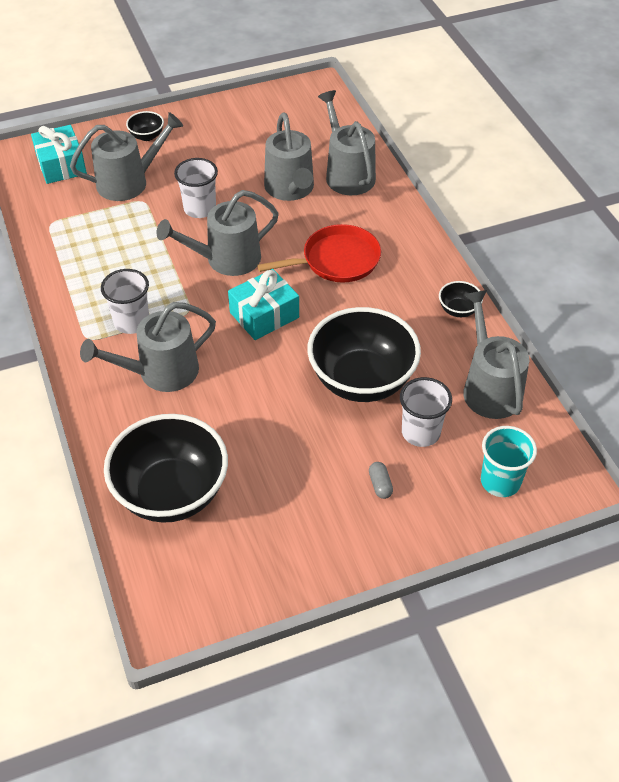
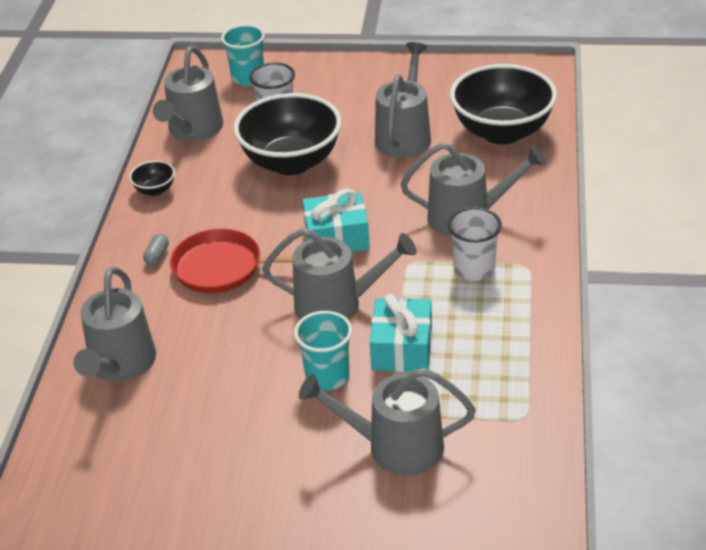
camera: 150 degrees left, 10 degrees down
turquoise gift [31,125,87,184] -> turquoise gift moved to [370,294,432,372]
black bowl [126,111,164,141] -> none
white cup [174,158,218,218] -> turquoise cup [294,311,352,390]
grey watering can [264,112,314,201] -> grey watering can moved to [375,42,431,158]
grey capsule [369,462,393,499] -> grey capsule moved to [143,234,169,265]

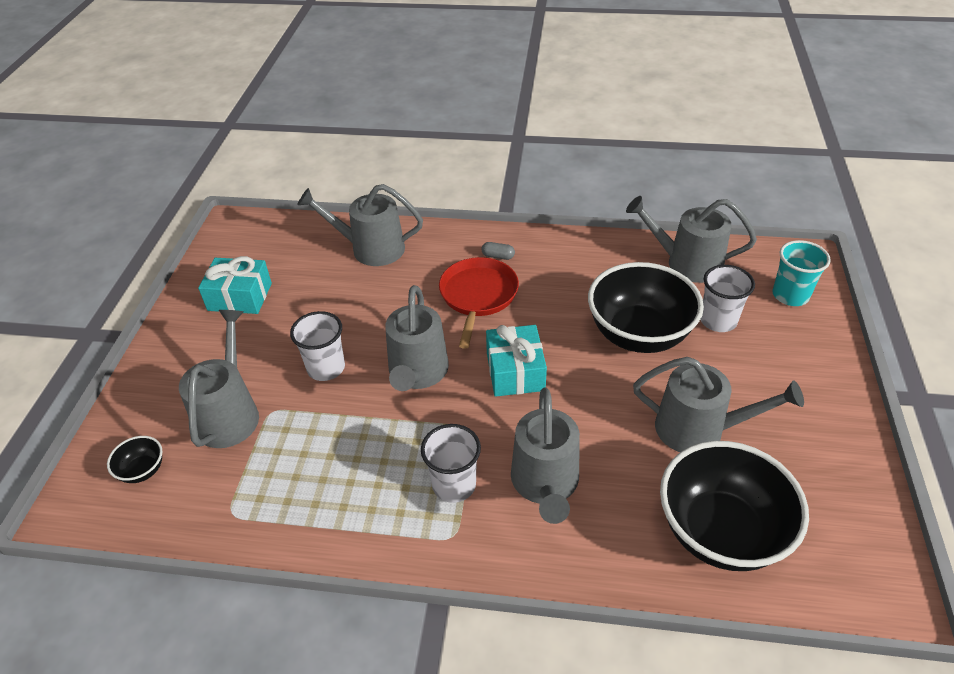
camera: 90 degrees right, 5 degrees up
black bowl [129,160,175,196] -> black bowl moved to [107,436,163,483]
turquoise cup [294,311,352,390] -> white cup [290,311,345,381]
turquoise gift [370,294,432,372] -> turquoise gift moved to [198,256,272,314]

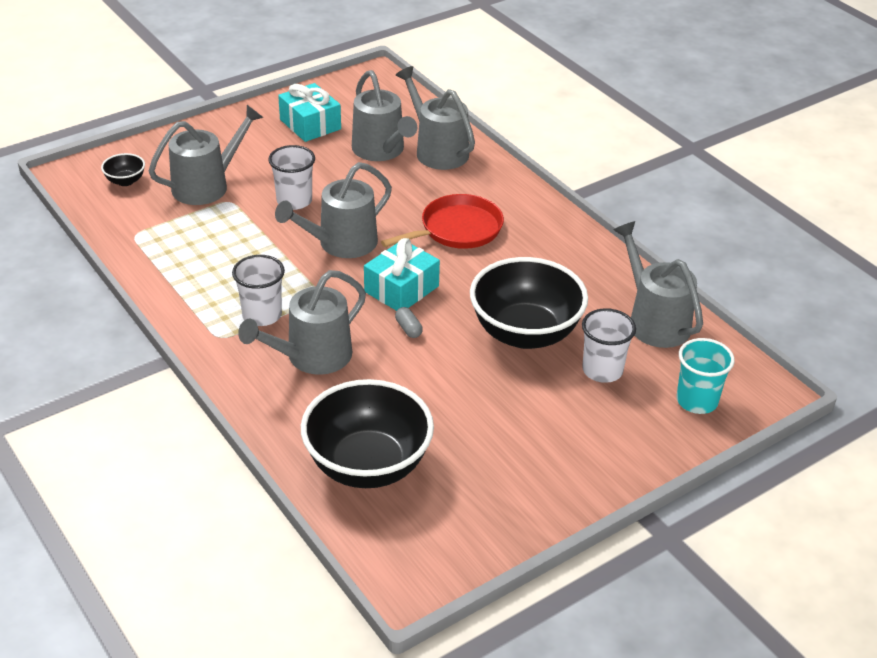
camera: 45 degrees right, 5 degrees down
grey capsule [481,242,515,260] -> grey capsule moved to [395,307,423,338]
grey watering can [633,357,804,452] -> grey watering can moved to [352,70,418,161]

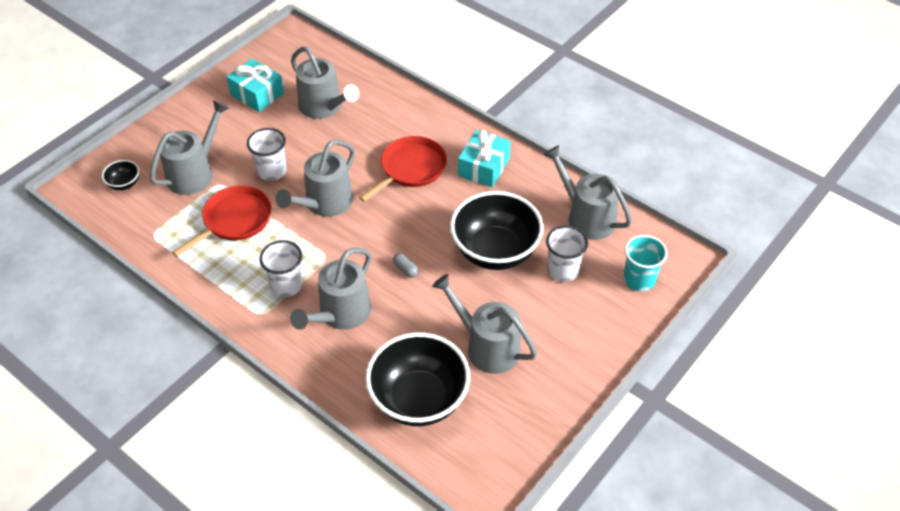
camera: 15 degrees left, 10 degrees up
turquoise gift [364,238,440,311] -> turquoise gift moved to [458,130,511,187]
grey watering can [395,66,475,170] -> grey watering can moved to [432,274,537,374]
none -> red pan [172,185,272,257]

